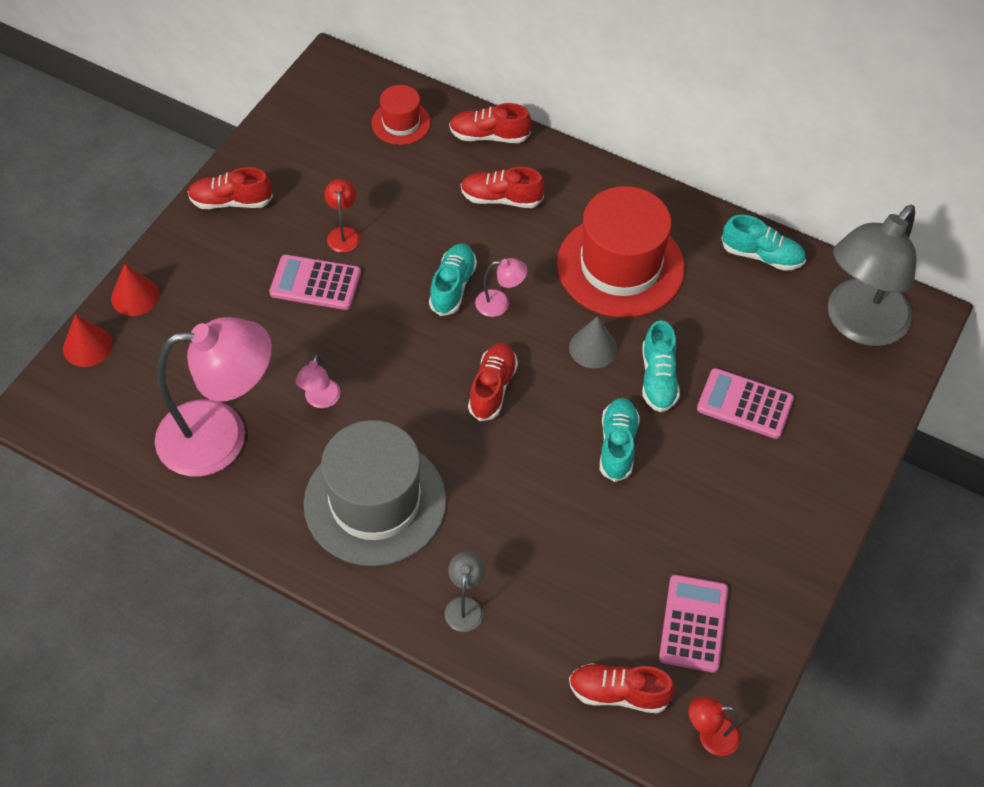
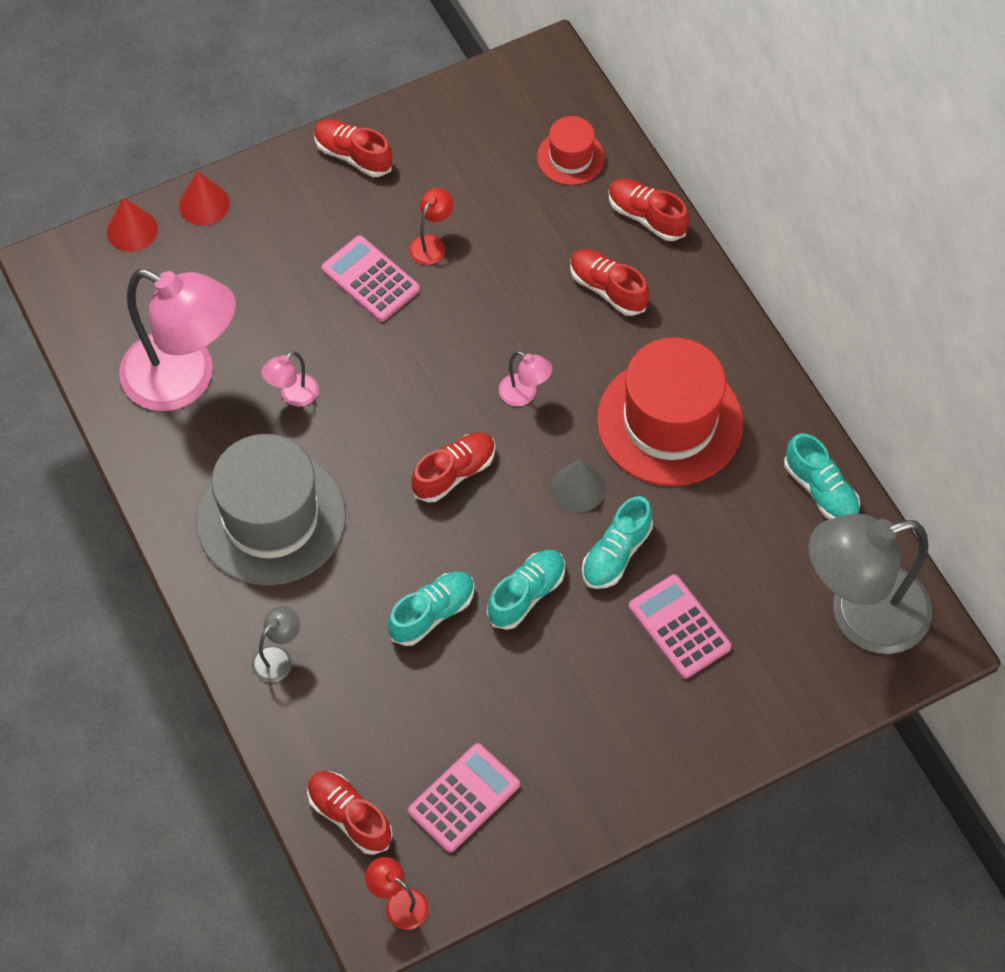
camera: 35 degrees right, 5 degrees up
turquoise shoe [429,244,477,316] -> turquoise shoe moved to [388,571,475,646]

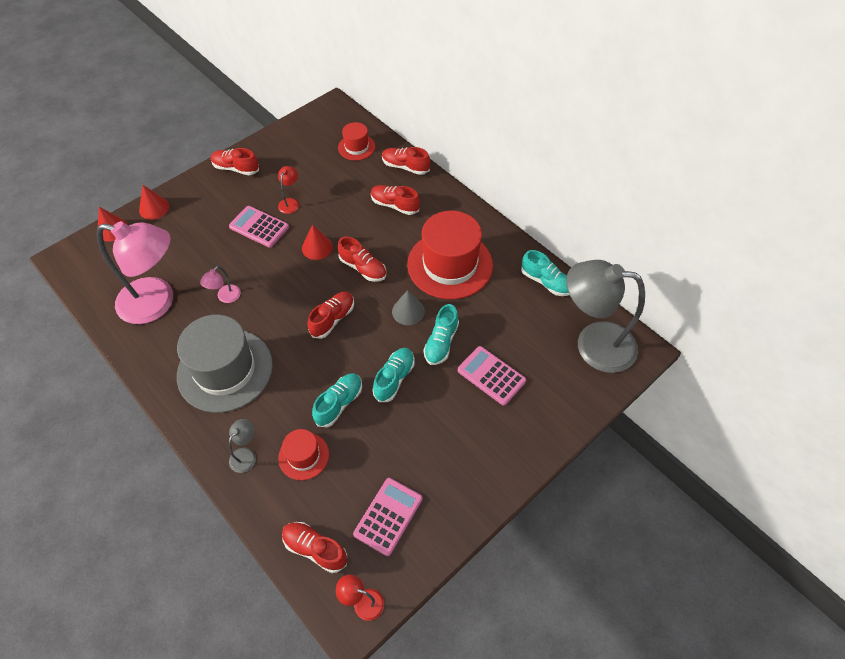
camera: 15 degrees left, 5 degrees down
pink lamp [499,351,553,406] -> red shoe [338,237,386,282]
grey lamp [809,514,932,654] -> grey lamp turned 45 degrees clockwise [566,260,645,373]
none -> red hat [278,429,329,480]
none -> red cone [302,225,333,260]

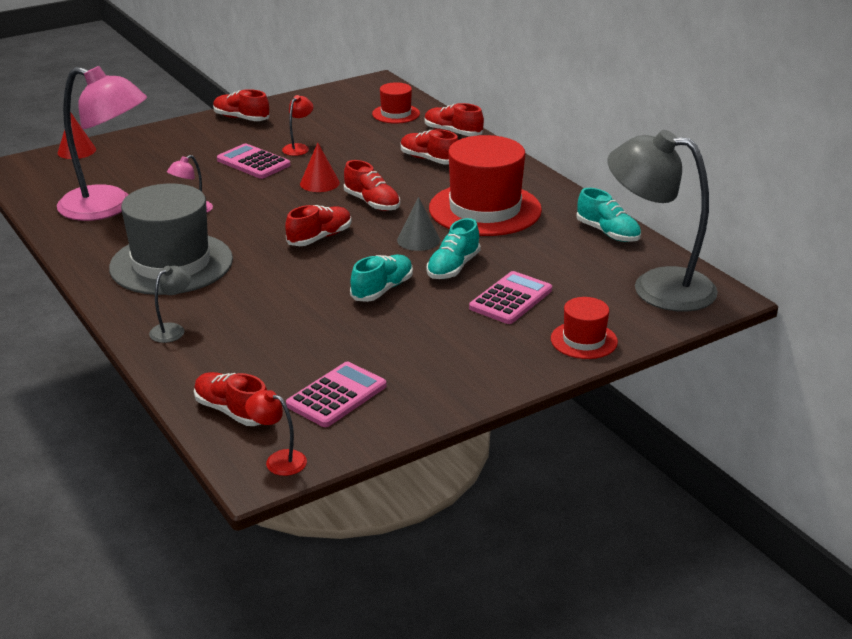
camera: 10 degrees right, 25 degrees down
red cone [139,185,169,220] -> none
red hat [278,429,329,480] -> red hat moved to [551,297,618,359]
turquoise shoe [312,373,362,427] -> none
pink calculator [458,346,526,406] -> pink calculator turned 75 degrees clockwise [469,271,552,324]

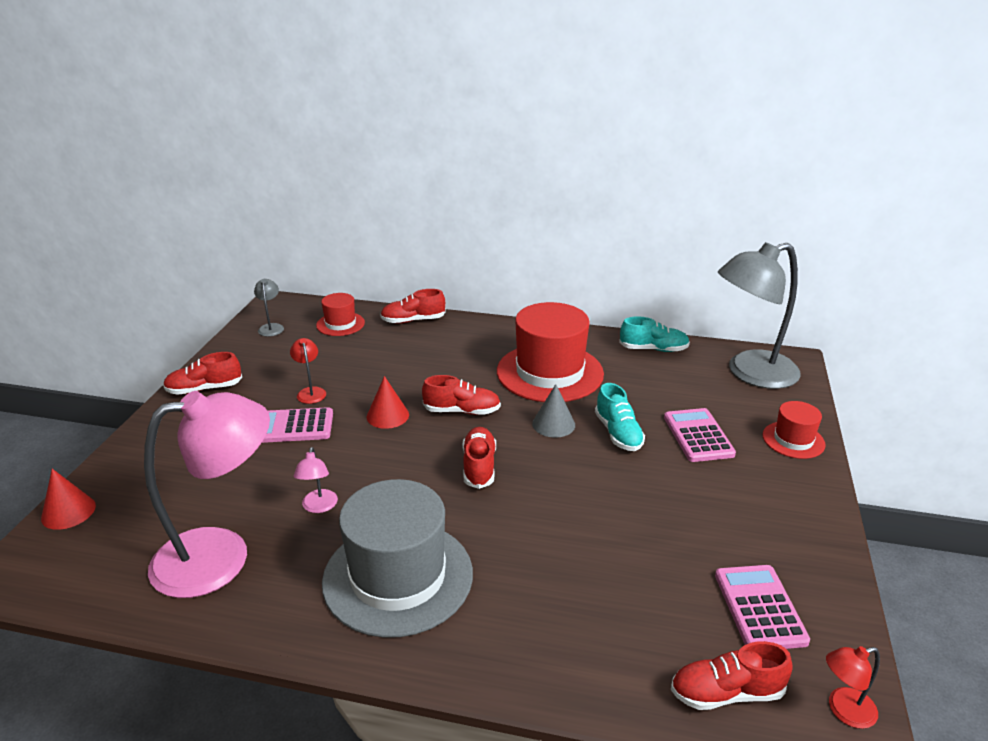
camera: 45 degrees left, 0 degrees up
grey lamp [149,266,191,343] -> grey lamp moved to [254,279,284,337]
turquoise shoe [350,255,413,302] -> none
red shoe [401,129,459,165] -> none

